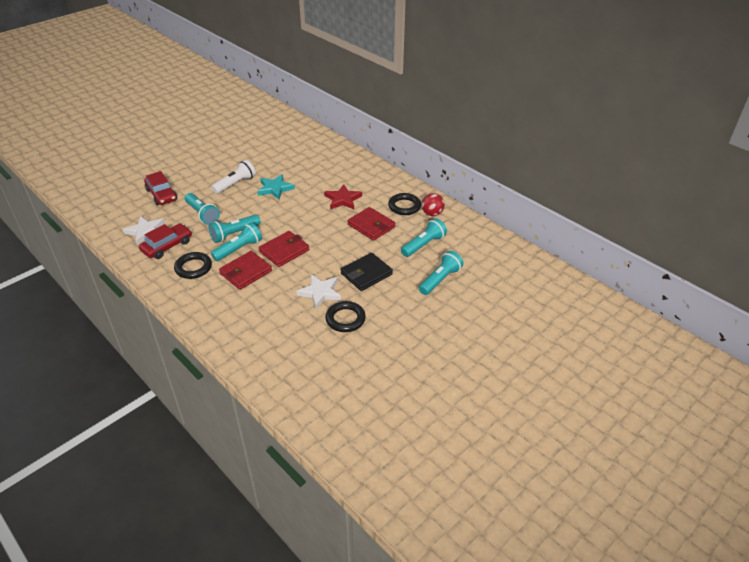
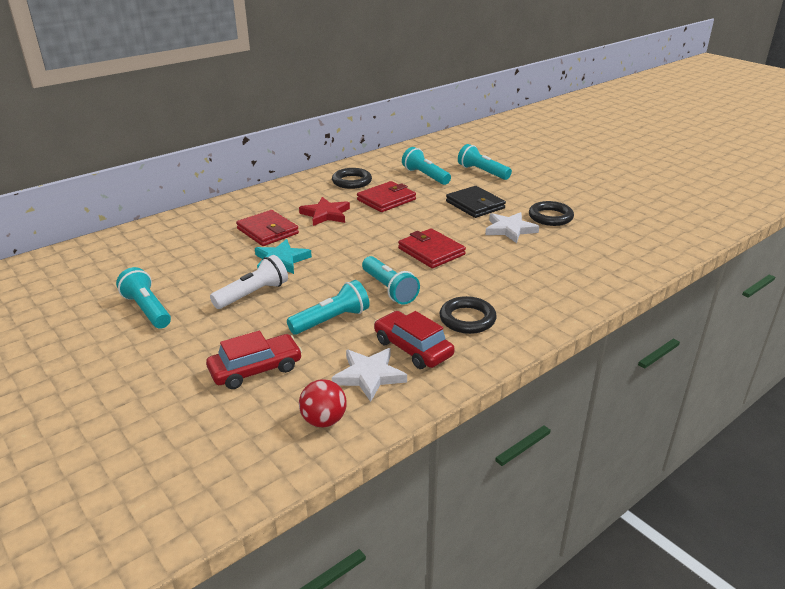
camera: 85 degrees left, 10 degrees down
white flashlight [211,160,256,194] -> white flashlight turned 90 degrees clockwise [210,255,288,309]
turquoise flashlight [211,223,262,261] -> turquoise flashlight moved to [116,267,171,329]
red wallet [219,251,272,290] -> red wallet moved to [236,210,299,246]
red ball [422,193,445,216] -> red ball moved to [299,379,347,427]

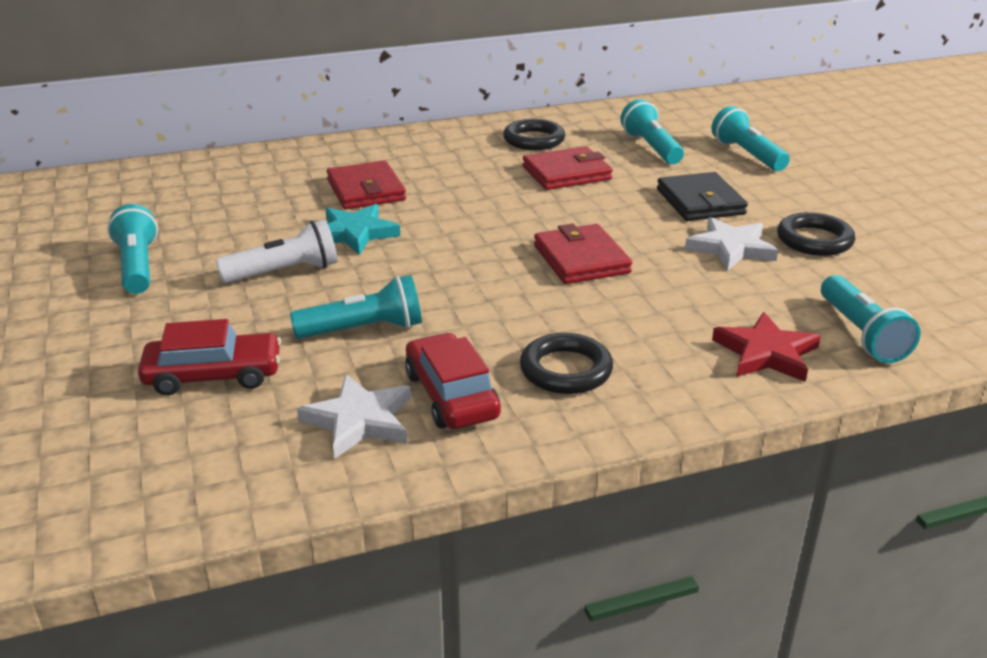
camera: 20 degrees right, 0 degrees up
red star [299,197,350,226] -> red star moved to [712,312,821,382]
red ball [299,379,347,427] -> none
turquoise flashlight [362,256,420,305] -> turquoise flashlight moved to [821,275,921,363]

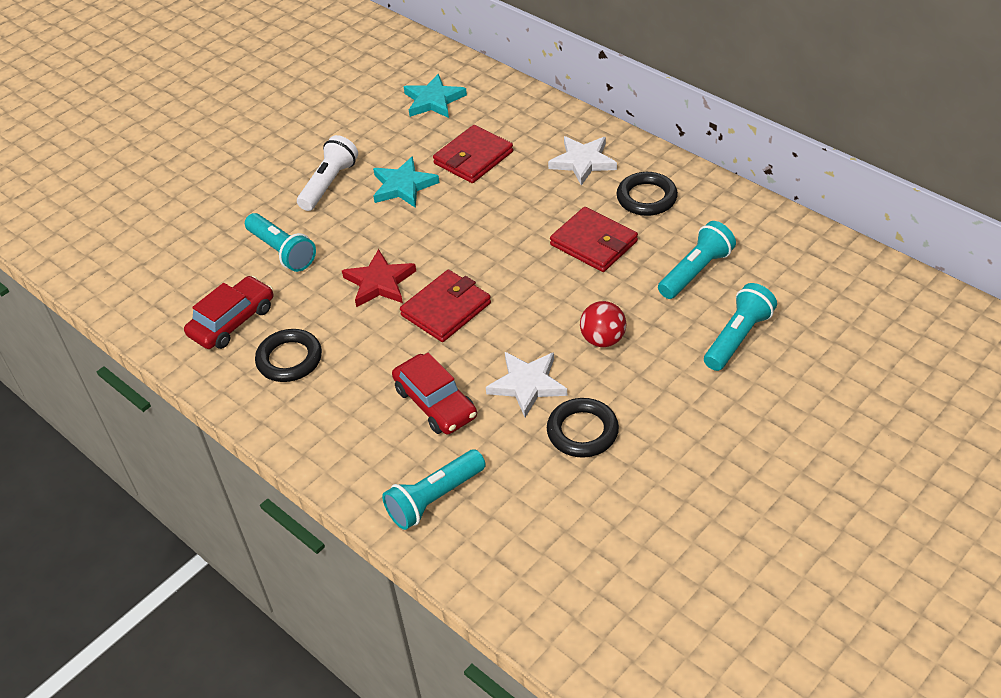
camera: 65 degrees right, 15 degrees up
turquoise flashlight [107,204,158,294] -> none
red car [138,319,281,396] -> red car moved to [392,353,477,435]
white flashlight [216,219,337,283] -> white flashlight turned 105 degrees counterclockwise [297,135,358,211]
white star [297,374,411,459] -> white star moved to [548,136,617,185]
black wallet [657,172,748,221] -> red ball [580,301,626,347]
red star [712,312,821,382] -> red star moved to [342,249,416,307]
none -> turquoise star [404,74,467,118]

